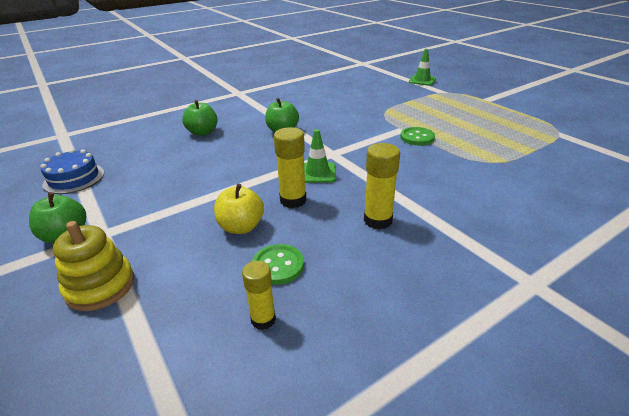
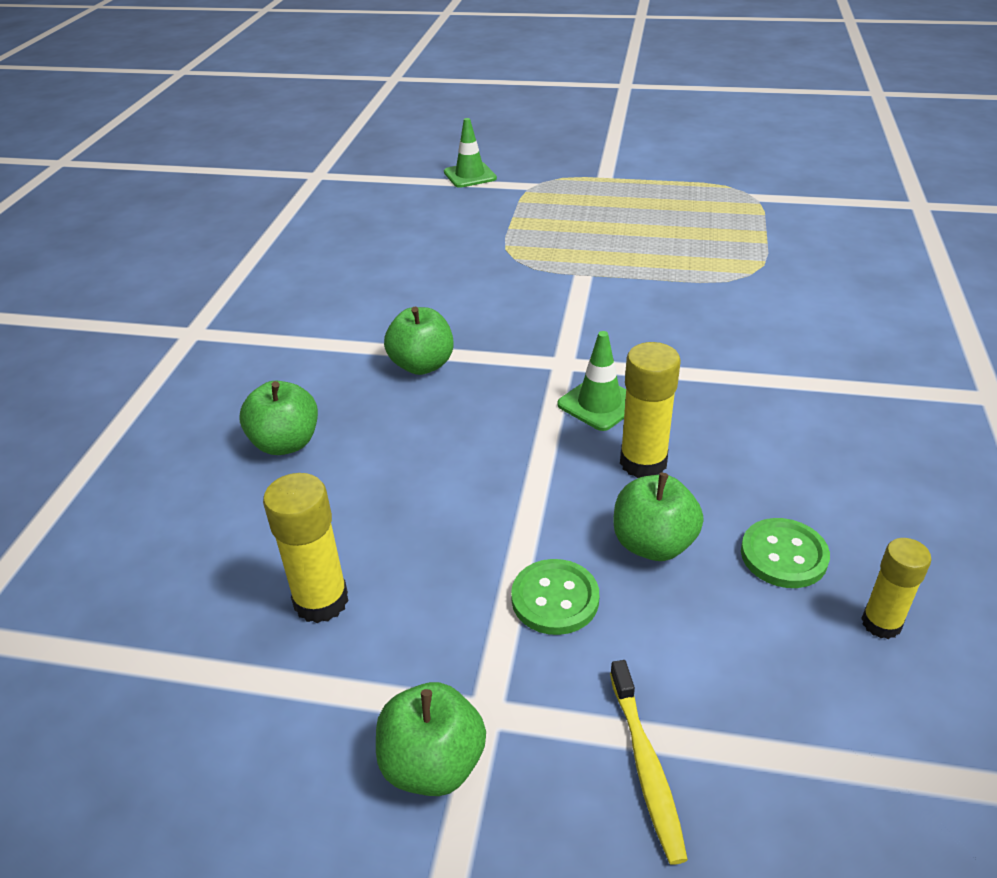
camera: 45 degrees left, 5 degrees up
blue cake [40,149,104,194] -> none
yellow stacking toy [53,221,134,311] -> yellow toothbrush [610,660,688,865]
yellow apple [214,184,264,234] -> green apple [614,473,704,561]
yellow glue stick [364,143,400,230] -> yellow glue stick moved to [263,473,349,623]
green button [400,127,435,146] -> green button moved to [511,559,599,635]

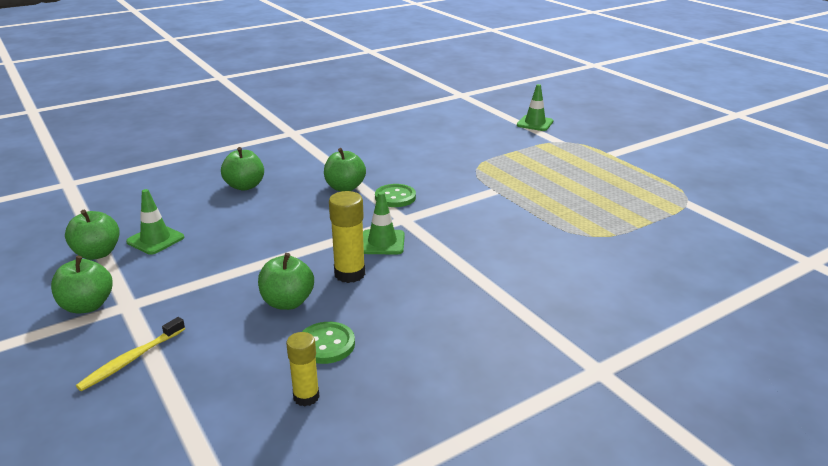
camera: 45 degrees right, 10 degrees down
yellow glue stick [263,473,349,623] -> green traffic cone [126,189,184,255]
green button [511,559,599,635] -> green button moved to [375,184,416,207]
none -> green apple [65,210,120,260]

